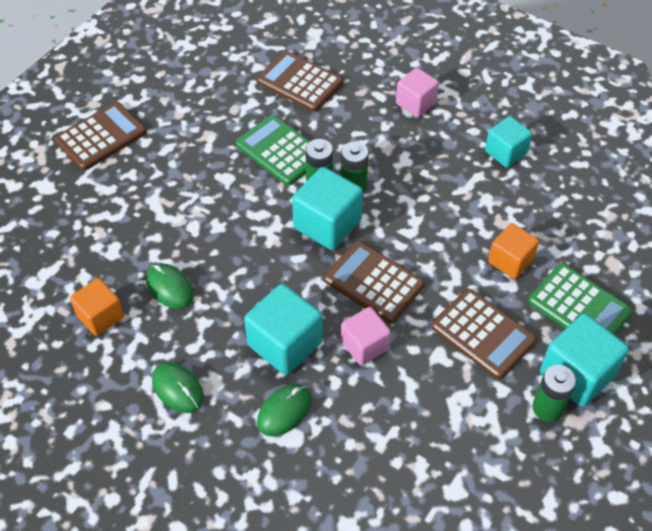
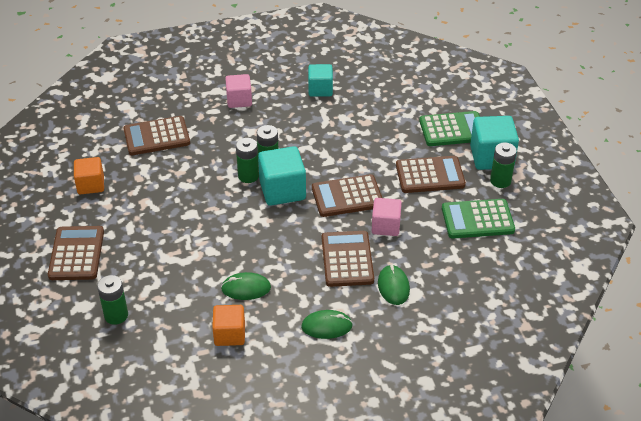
camera: 50 degrees left, 10 degrees down
green calculator [236,115,310,186] -> green calculator moved to [442,199,515,238]
turquoise cube [244,284,323,375] -> brown calculator [322,231,374,287]
orange cube [488,223,539,279] -> orange cube moved to [74,157,104,195]
none -> green battery [97,275,128,325]

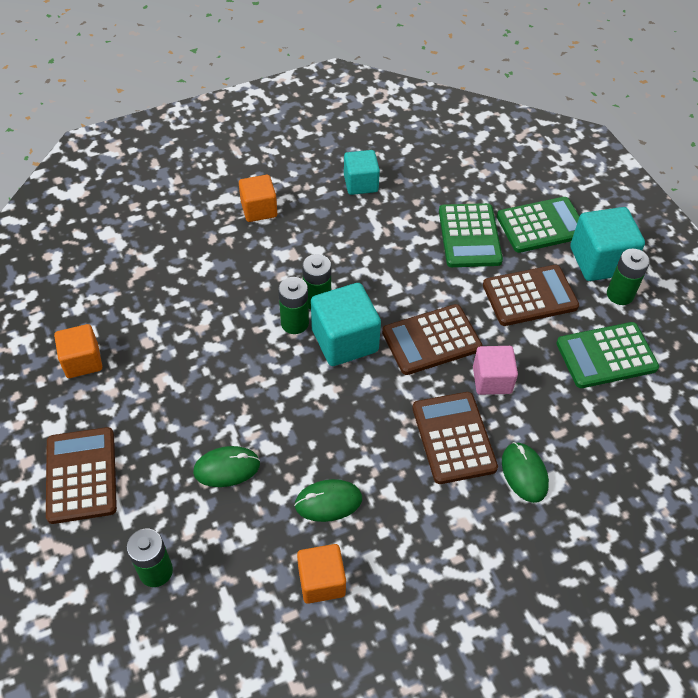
camera: 10 degrees left, 10 degrees up
brown calculator [124,116,190,155] -> none
pink cube [225,74,252,108] -> orange cube [239,175,277,222]
green mouse [301,310,353,339] -> green mouse moved to [193,446,260,487]
none -> green calculator [439,203,503,267]

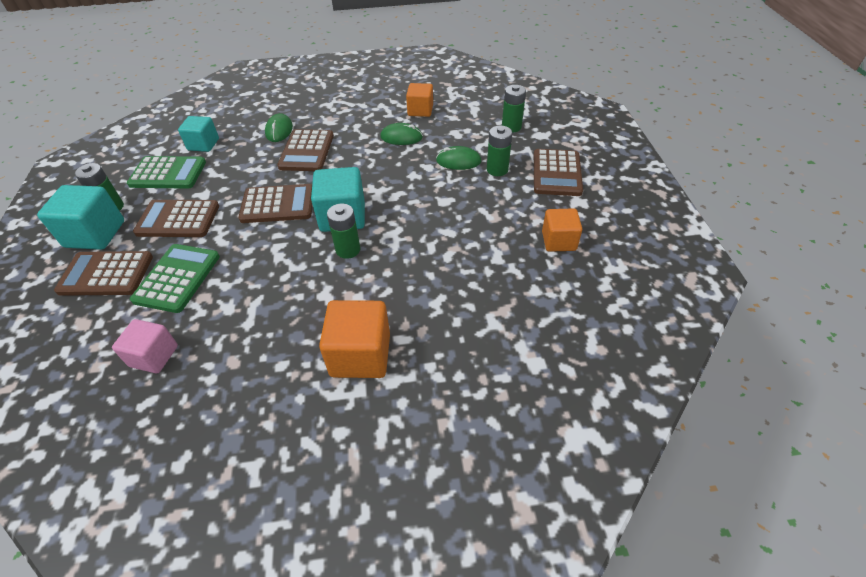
camera: 160 degrees left, 5 degrees down
orange cube [239,175,277,222] -> orange cube [319,300,390,378], size x1.53
green battery [278,277,309,334] -> green battery moved to [487,125,512,176]
turquoise cube [344,150,380,195] -> turquoise cube moved to [178,116,219,152]
pink cube [473,346,518,395] -> pink cube moved to [112,319,178,373]
green calculator [497,197,579,253] -> brown calculator [54,251,153,296]

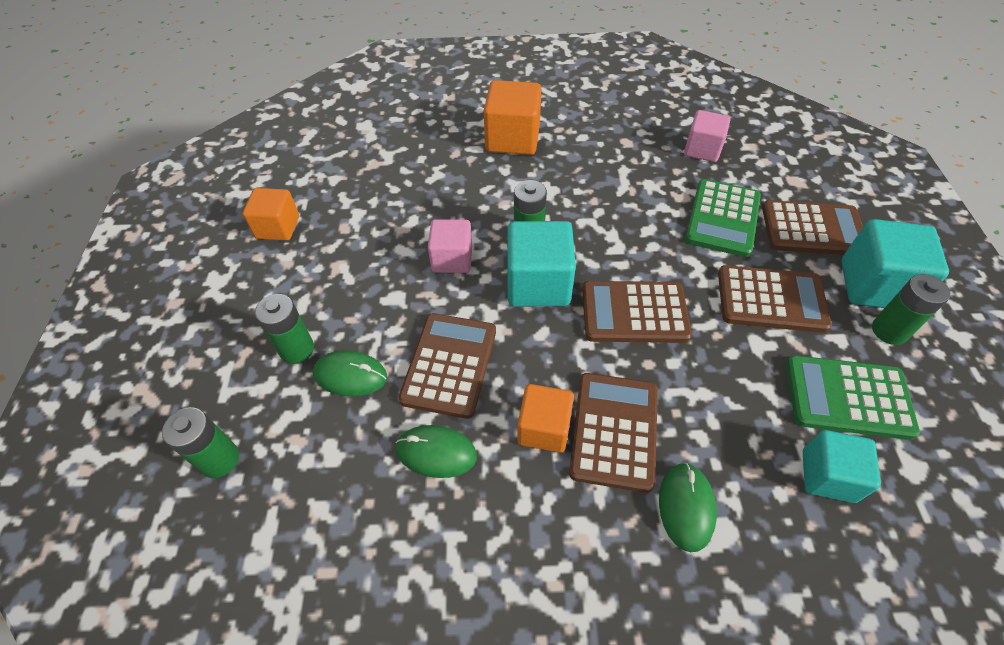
camera: 175 degrees left, 5 degrees up
orange cube [406,83,433,117] -> orange cube moved to [517,384,574,453]
brown calculator [534,149,583,196] -> brown calculator moved to [399,313,496,419]
none -> pink cube [428,219,472,273]

